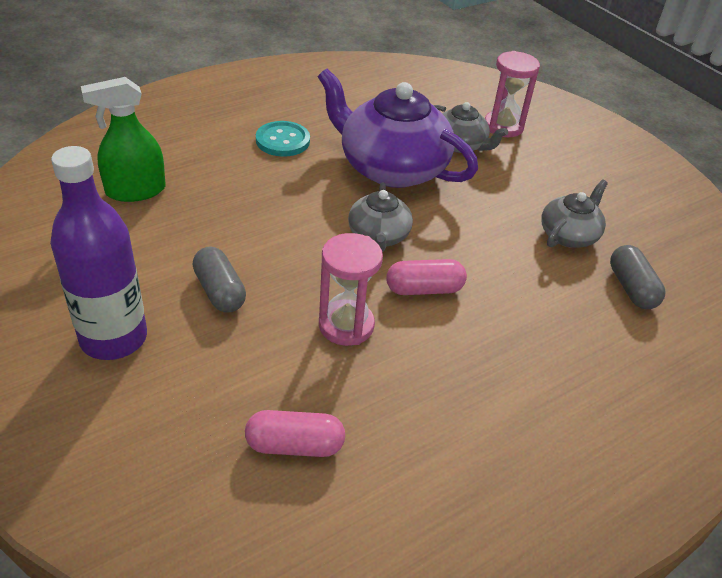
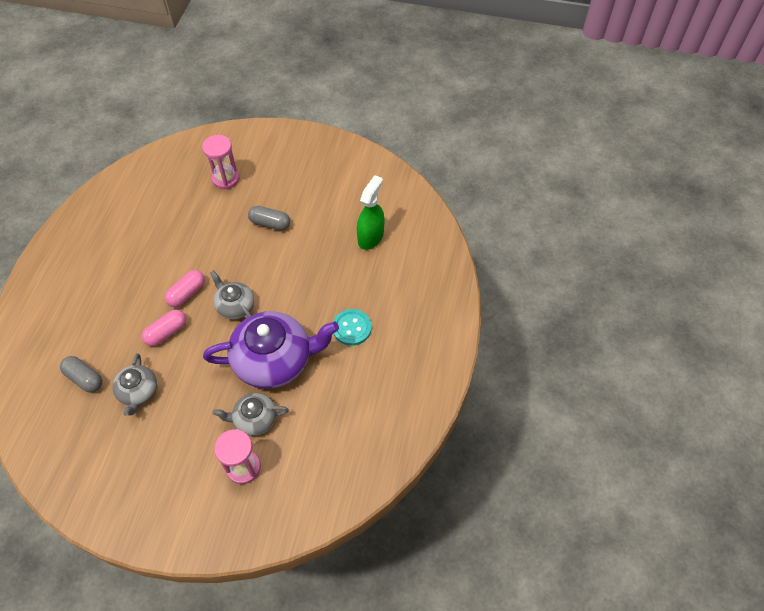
camera: 140 degrees right, 15 degrees up
purple bottle [50,146,147,360] -> none
pink capsule [245,410,345,457] -> pink capsule moved to [142,310,186,346]
pink hourglass [319,233,383,346] -> pink hourglass moved to [202,135,240,189]

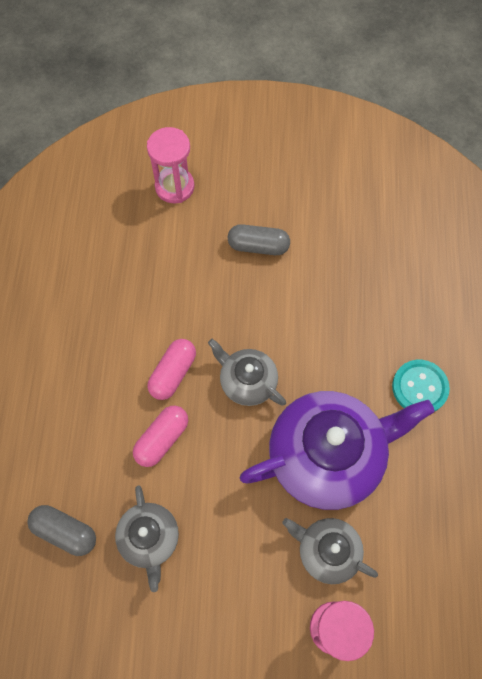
camera: 10 degrees left, 10 degrees up
grey teapot [213,393,289,436] -> grey teapot turned 45 degrees clockwise [282,518,378,584]
green spray bottle [357,175,385,250] -> none

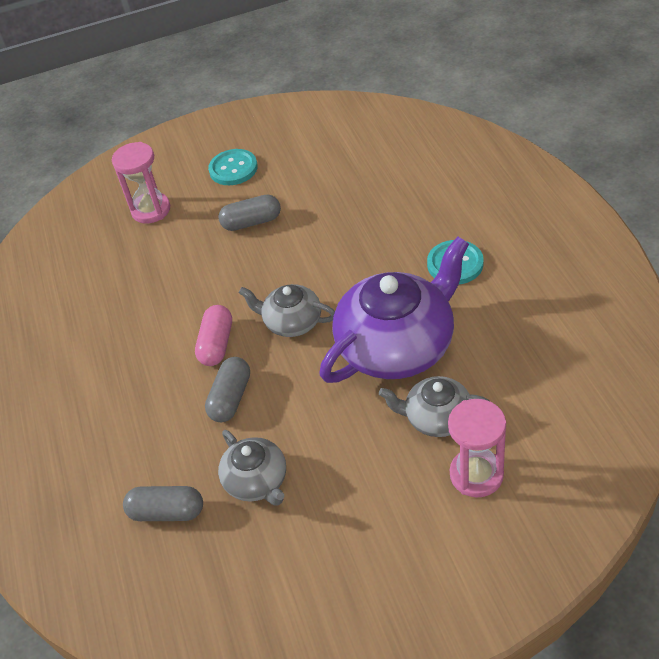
camera: 15 degrees left, 20 degrees down
pink capsule [133,406,188,467] -> grey capsule [205,357,250,422]
none -> turquoise button [208,149,258,185]

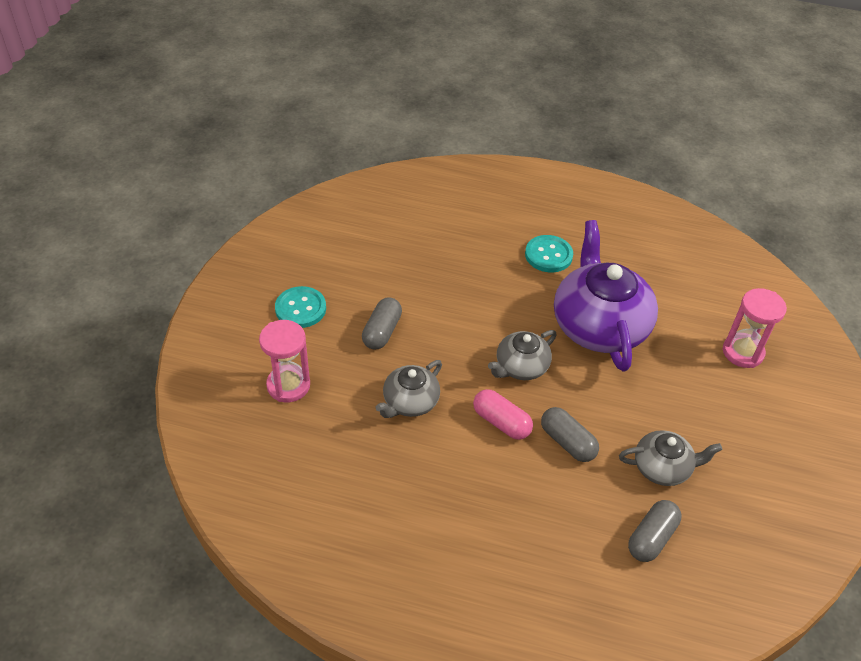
camera: 65 degrees left, 0 degrees up
grey teapot [379,376,490,437] -> grey teapot moved to [376,360,442,418]

